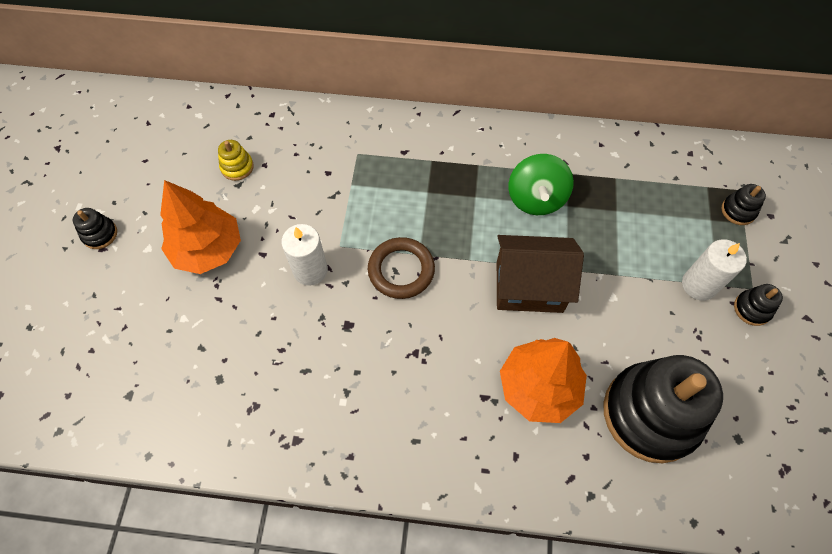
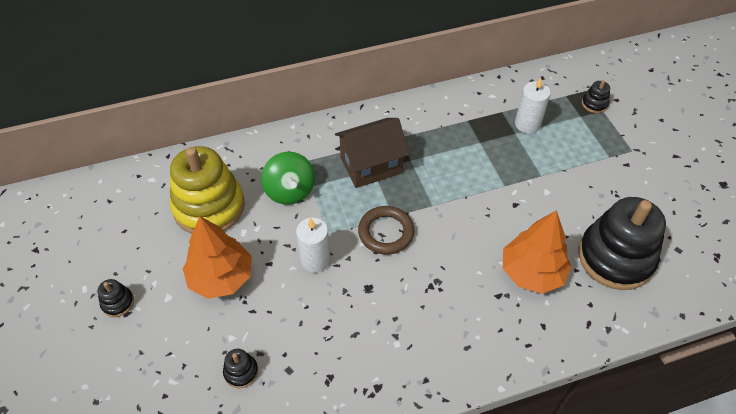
camera: 25 degrees left, 10 degrees down
yellow stacking toy [218,140,254,181] -> yellow stacking toy [170,146,245,234], size x2.44
brown house [497,235,584,313] -> brown house moved to [335,118,409,188]
green spinning top [509,154,574,215] -> green spinning top moved to [261,152,315,205]
white candle [682,239,747,301] -> white candle moved to [515,77,551,134]
black stacking toy [734,284,783,326] -> black stacking toy moved to [223,349,258,388]

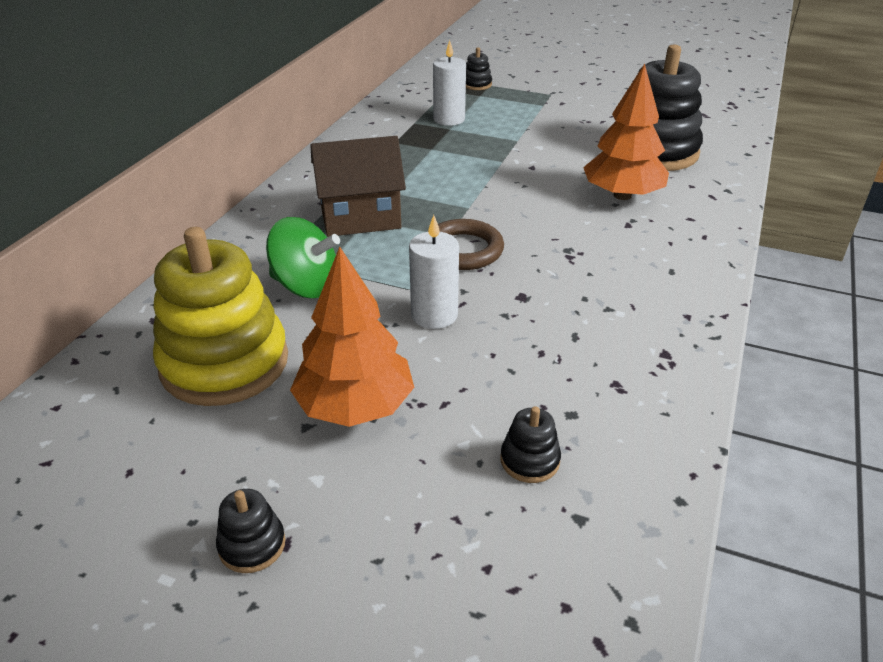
camera: 50 degrees left, 15 degrees down
brown house [335,118,409,188] -> brown house turned 60 degrees clockwise [311,136,406,237]

